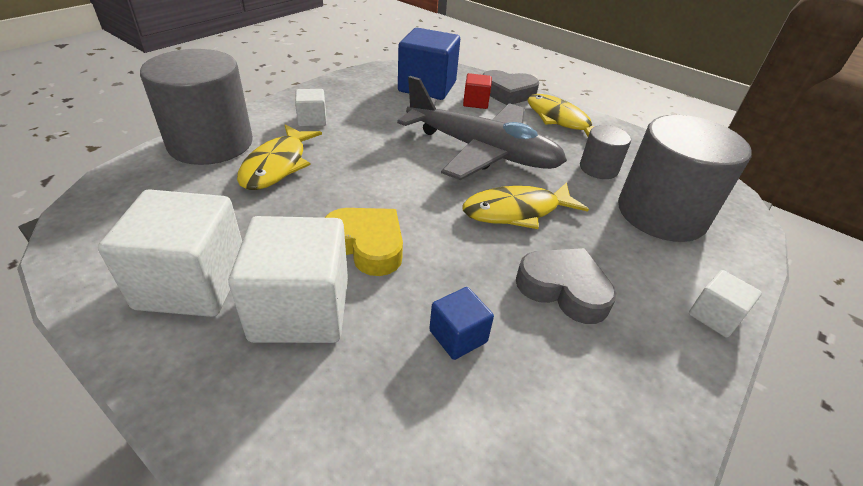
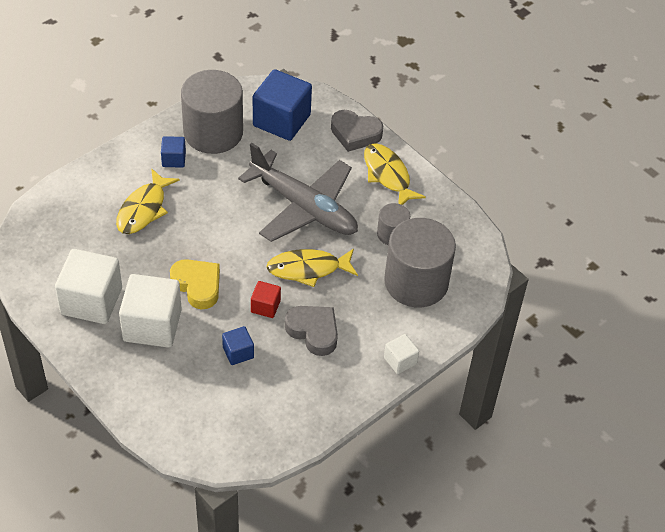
camera: 10 degrees right, 10 degrees up
grey cylinder [140,49,253,165] -> grey cylinder moved to [181,70,243,154]
white cube [295,89,326,126] -> blue cube [161,136,186,168]
red cube [463,73,492,109] -> red cube moved to [251,281,281,318]

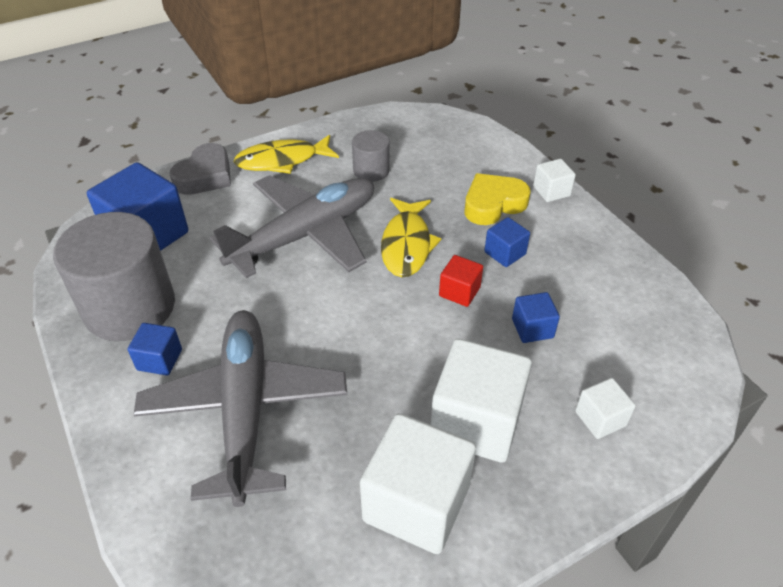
camera: 75 degrees left, 5 degrees down
yellow fish [116,168,180,234] -> grey plane [133,310,347,507]
yellow heart [170,259,220,309] -> yellow heart moved to [465,173,531,225]
grey heart [285,306,338,356] -> blue cube [484,217,530,267]
grey cylinder [384,218,456,307] -> none
none -> white cube [575,378,636,439]

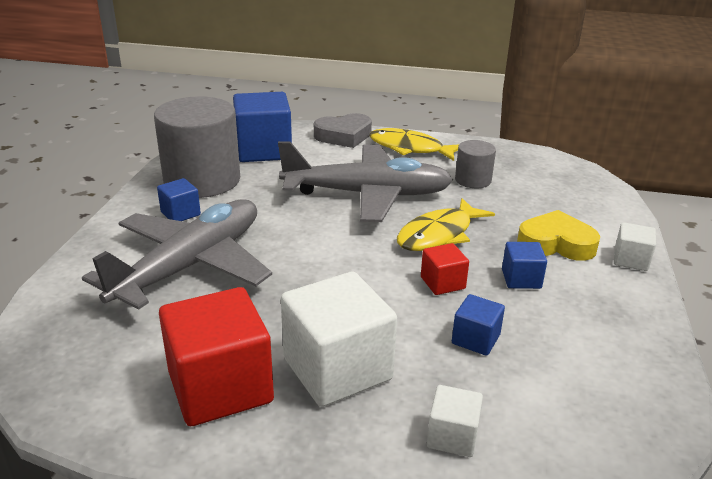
camera: 40 degrees right, 15 degrees down
white cube [360,413,476,554] -> red cube [159,287,274,426]

